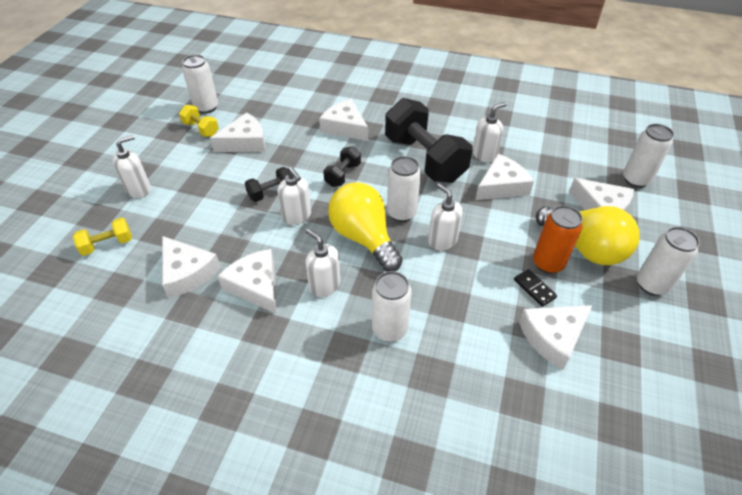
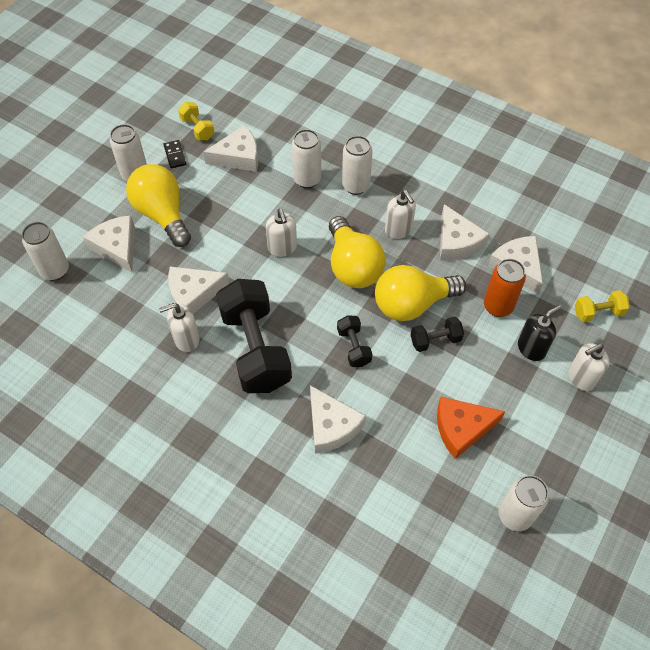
camera: 165 degrees left, 10 degrees up
yellow dumbbell [179,105,219,137] -> yellow dumbbell moved to [178,102,214,140]
white cheese [210,113,265,152] -> orange cheese [437,397,505,459]
white soap dispenser [277,168,311,225] -> yellow light bulb [375,265,466,321]
black dumbbell [323,146,361,187] -> black dumbbell turned 60 degrees counterclockwise [337,315,372,367]
white can [387,156,421,222] -> white can moved to [292,129,321,188]
black domino [514,269,557,307] -> black domino moved to [163,140,186,168]
orange can [533,205,583,274] -> orange can moved to [484,259,526,317]
none -> black soap dispenser [518,305,562,361]

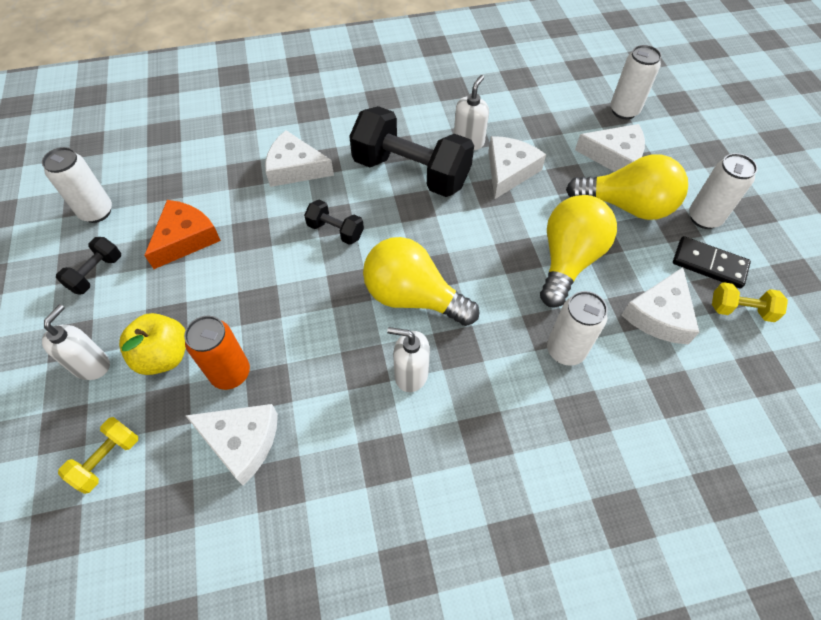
camera: 135 degrees right, 0 degrees up
black domino [163,140,186,168] -> black domino [673,236,751,289], size x1.55
white soap dispenser [266,209,297,257] -> none
white can [342,136,372,195] -> none
yellow light bulb [375,265,466,321] -> yellow light bulb moved to [540,195,617,308]
black dumbbell [411,317,464,352] -> black dumbbell moved to [56,237,121,295]
white cheese [440,204,490,261] -> none
black soap dispenser [518,305,562,361] -> yellow apple [119,313,186,375]

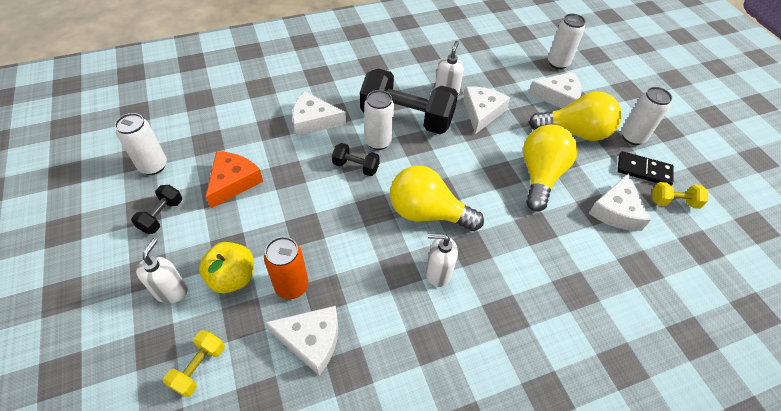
camera: 10 degrees left, 5 degrees down
white can [547,291,608,366] -> white can moved to [364,90,394,150]

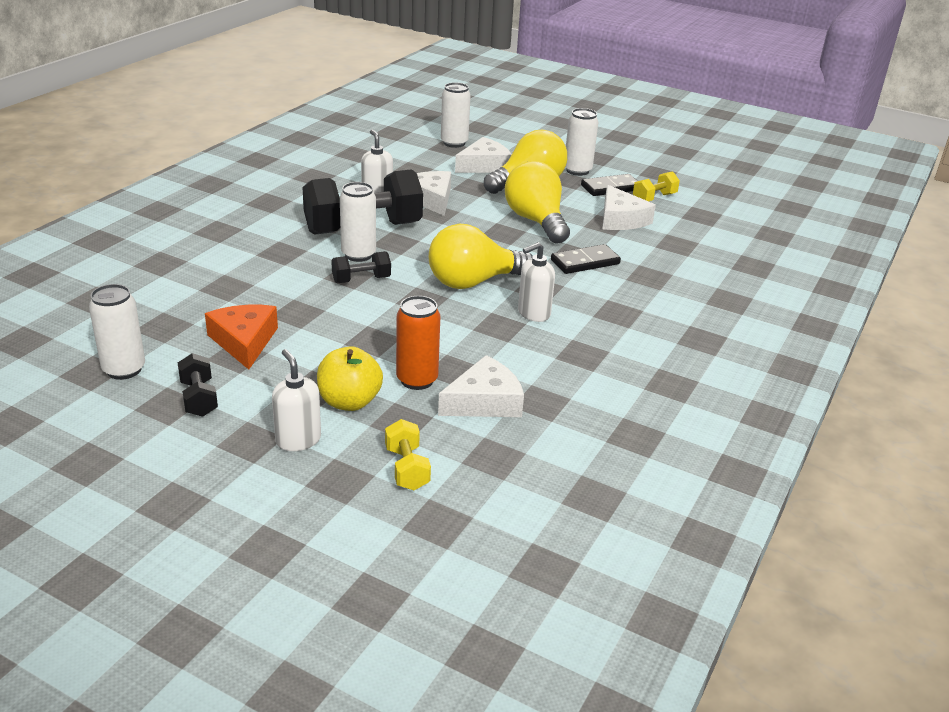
camera: 40 degrees left, 20 degrees down
white cheese [292,91,346,136] -> none
none -> black domino [551,244,621,274]

